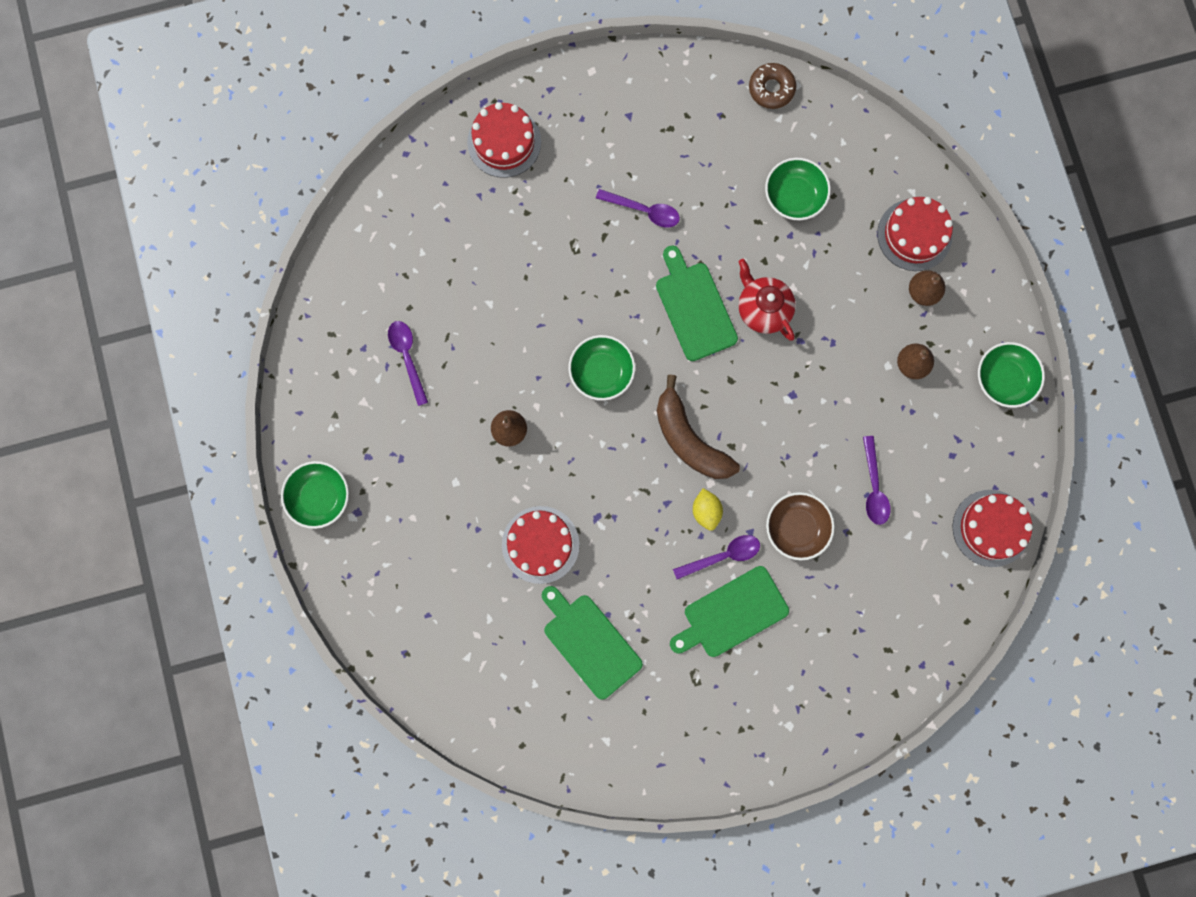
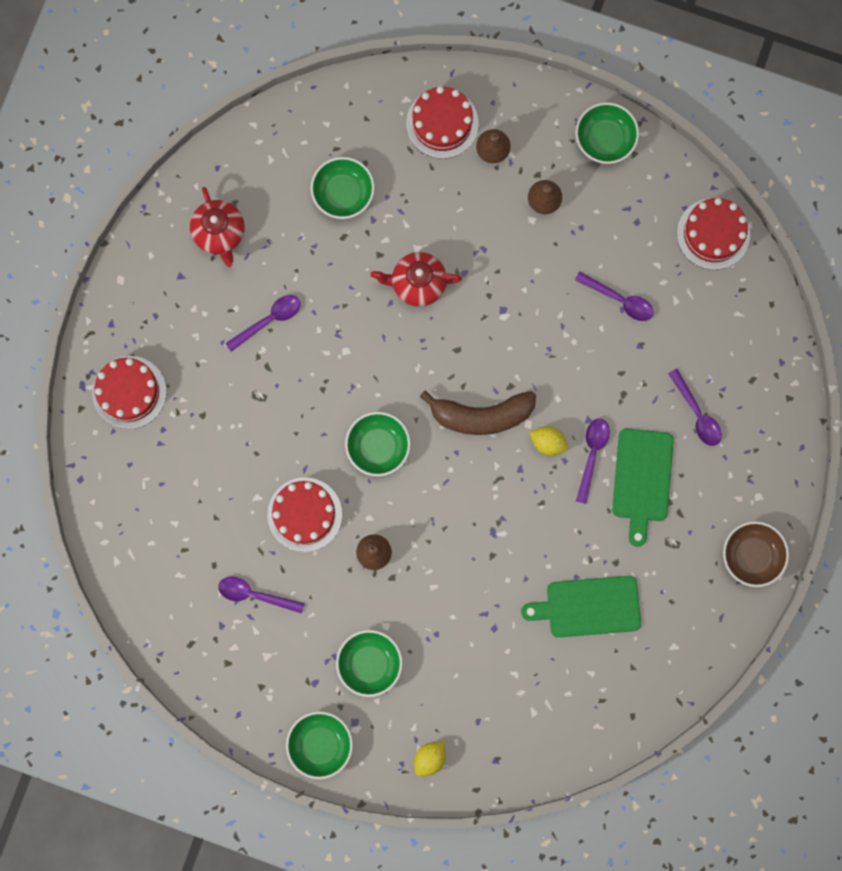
camera: 55 degrees left, 0 degrees up
red cake [502,506,579,584] -> red cake moved to [267,477,342,552]
green cutting board [656,245,738,361] -> none
brown donut [749,63,796,109] -> none
brown bowl [766,492,835,560] -> brown bowl moved to [723,521,789,587]
none -> red teapot [190,187,245,267]
none -> green bowl [336,630,402,697]
none -> yellow lemon [414,742,446,776]
none -> purple spoon [668,369,722,446]

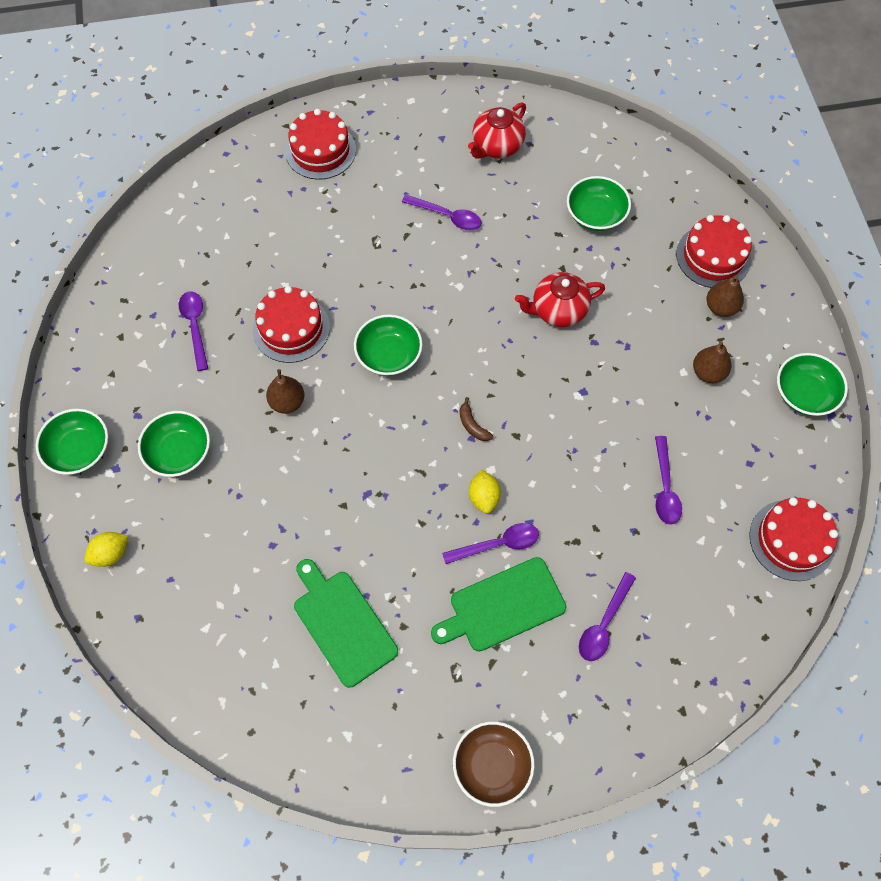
camera: 60 degrees right, 15 degrees down
red teapot [370,252,462,307] -> red teapot turned 75 degrees counterclockwise [515,272,605,327]
yellow lemon [414,742,446,776] -> yellow lemon turned 45 degrees counterclockwise [85,532,128,567]
brown banana [420,390,536,435] -> brown banana [460,397,493,441], size x0.41

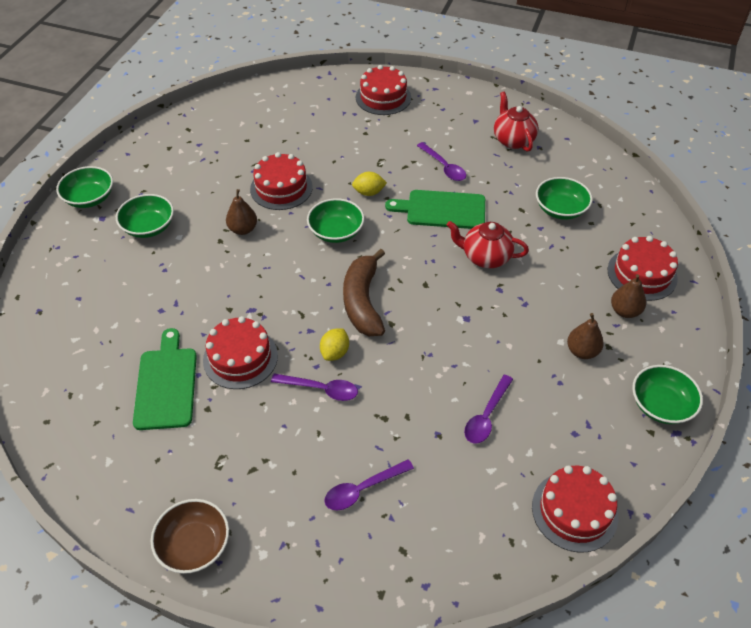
camera: 30 degrees right, 15 degrees down
yellow lemon [85,532,128,567] -> yellow lemon moved to [352,172,387,196]
purple spoon [179,291,208,371] -> none
green cutting board [431,557,566,652] -> green cutting board moved to [385,190,485,229]
brown banana [460,397,493,441] -> brown banana [343,249,385,336], size x2.42
red teapot [468,102,526,159] -> red teapot turned 90 degrees clockwise [494,92,539,152]
none -> red cake [203,316,278,389]

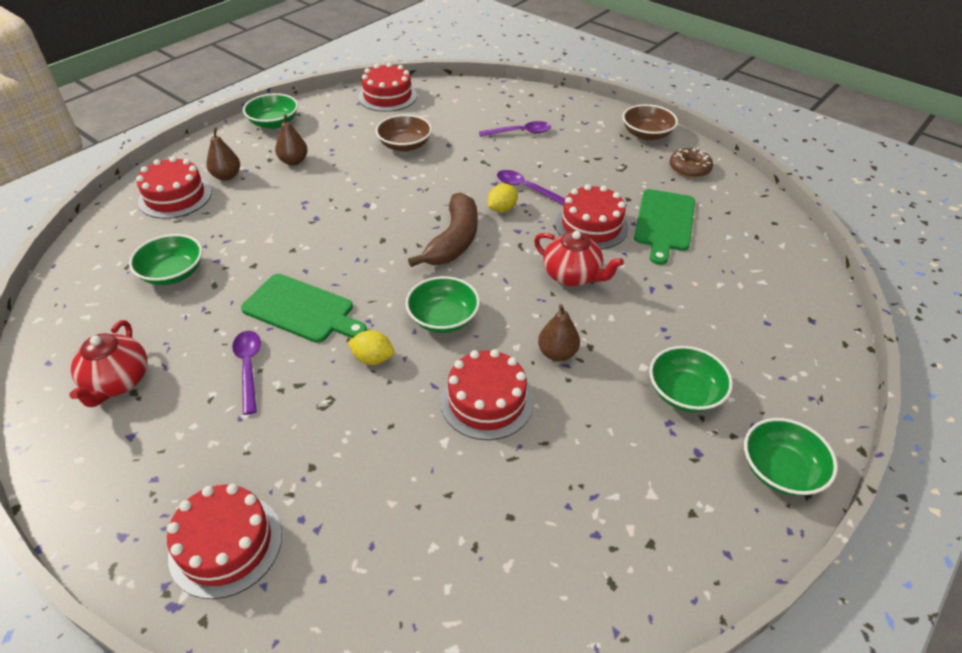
camera: 160 degrees left, 5 degrees down
red teapot [447,221,529,268] -> red teapot moved to [534,231,624,286]
purple spoon [464,375,513,444] -> brown bowl [376,114,432,152]
none -> brown donut [670,148,713,178]

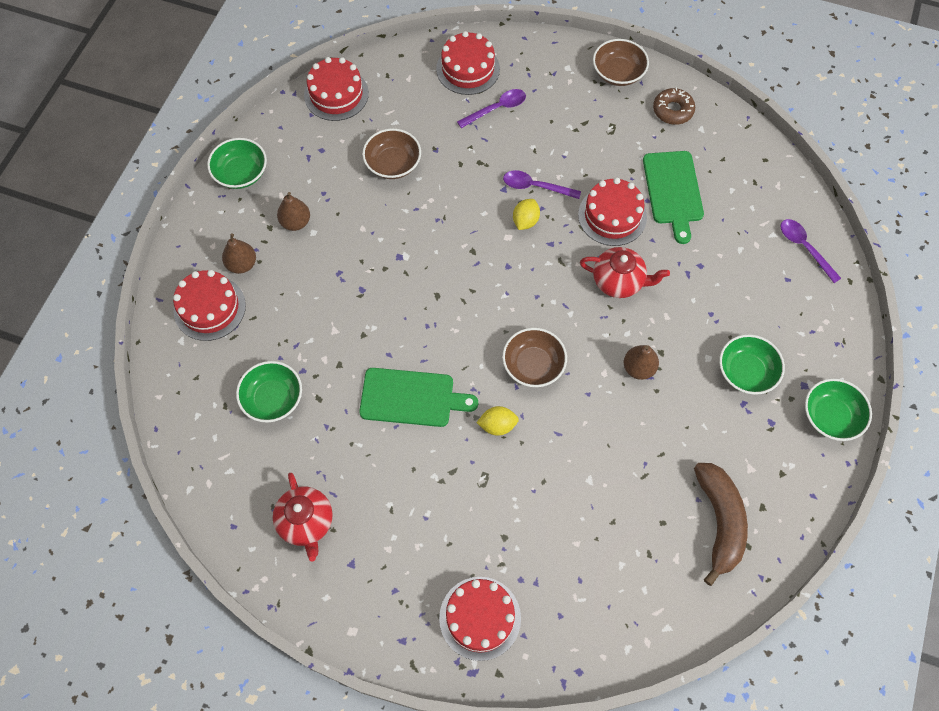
camera: 20 degrees left, 20 degrees up
purple spoon [232,331,261,415] -> purple spoon moved to [781,219,841,283]
green bowl [405,276,480,333] -> brown bowl [502,328,567,387]
brown banana [408,192,478,267] -> brown banana moved to [694,463,748,586]
red cake [440,349,533,440] -> red cake moved to [436,31,500,95]

